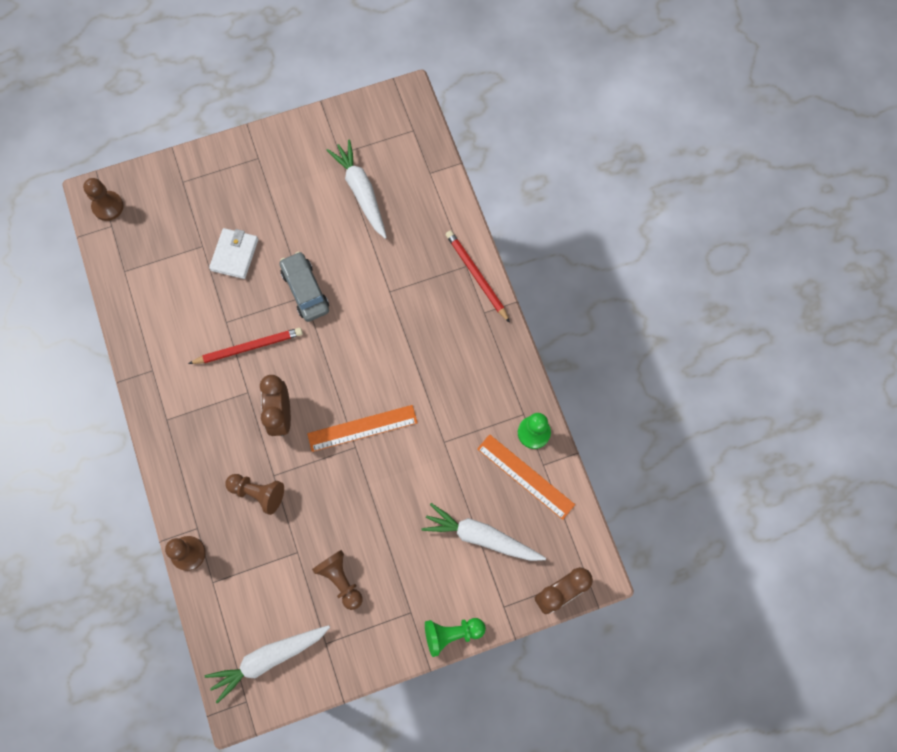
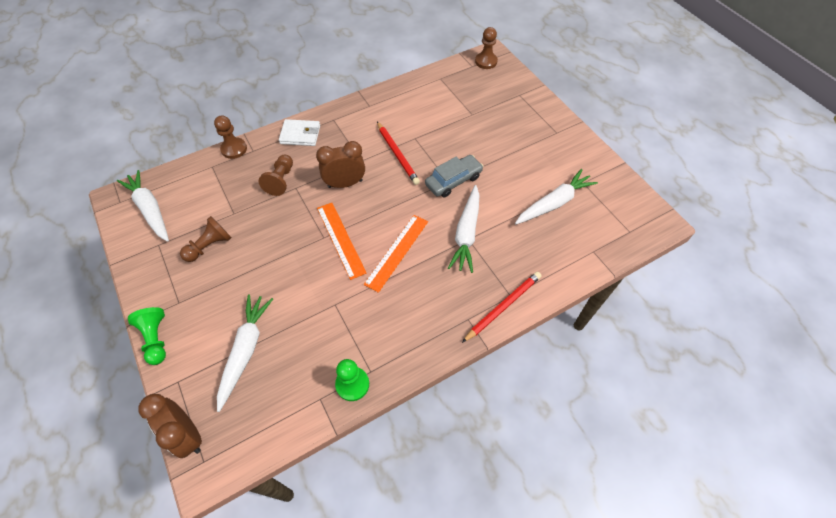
camera: 80 degrees right, 15 degrees down
white wallet [209,228,258,279] -> white wallet moved to [279,119,320,146]
orange ruler [477,434,575,520] -> orange ruler moved to [364,215,428,293]
none -> white carrot [448,185,479,273]

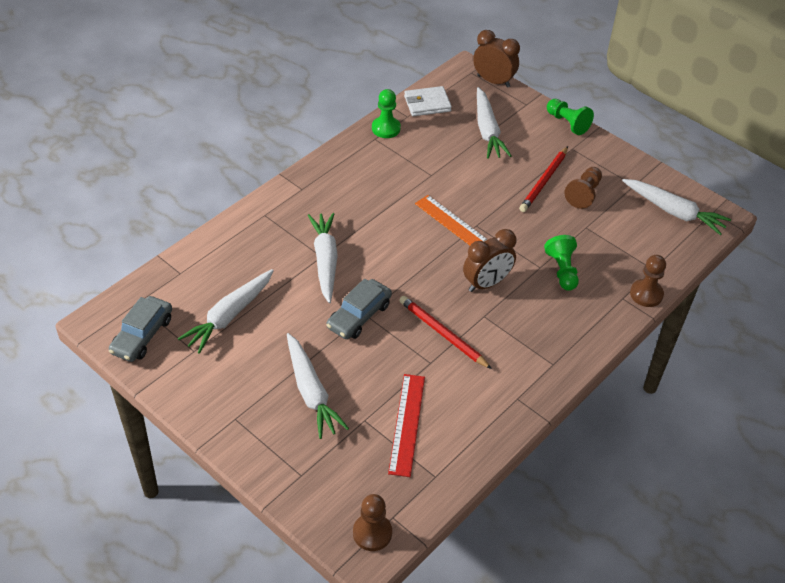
camera: 160 degrees right, 10 degrees down
brown pawn [259,155,293,196] -> green pawn [544,235,579,291]
white wallet [279,119,320,146] -> white wallet moved to [404,86,452,116]
orange ruler [364,215,428,293] -> none
red pencil [462,272,541,343] -> red pencil moved to [519,146,568,212]
none -> grey car [109,296,172,362]
none -> white carrot [287,333,349,439]
none -> red ruler [388,374,425,477]

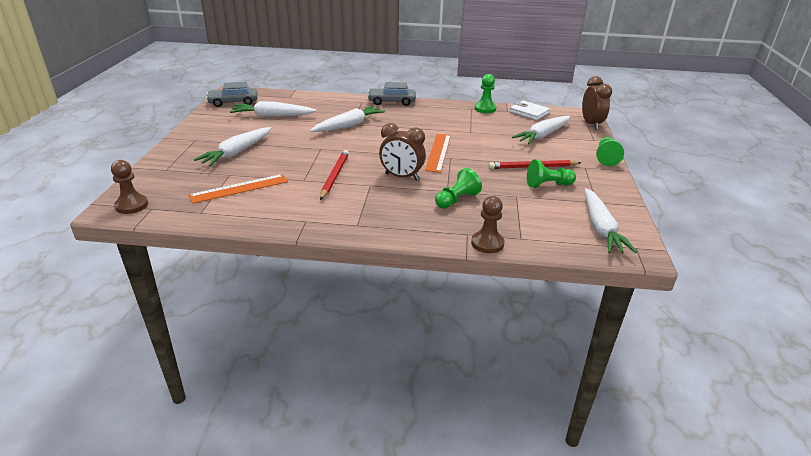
camera: 55 degrees right, 15 degrees down
grey car [326,279,392,339] -> grey car moved to [367,82,416,106]
red ruler [388,374,425,477] -> orange ruler [189,174,288,204]
brown pawn [564,167,602,209] -> green pawn [527,159,576,188]

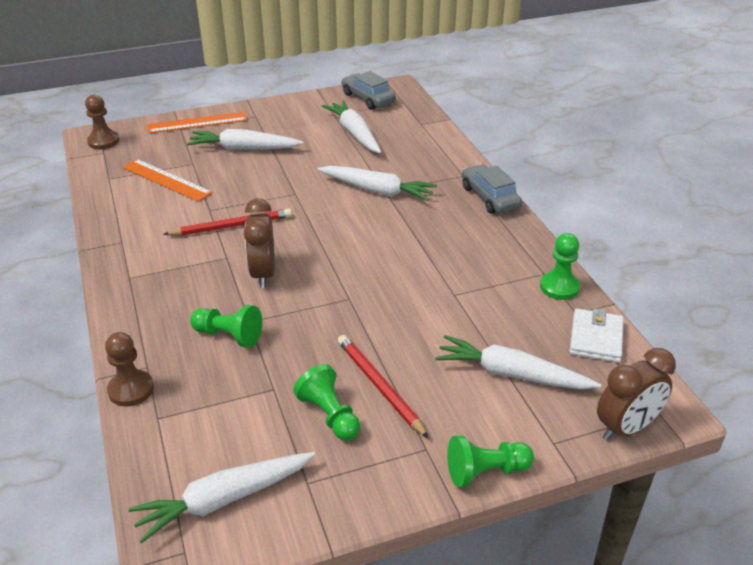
camera: 65 degrees right, 5 degrees up
orange ruler [425,134,451,173] -> orange ruler moved to [147,112,247,133]

